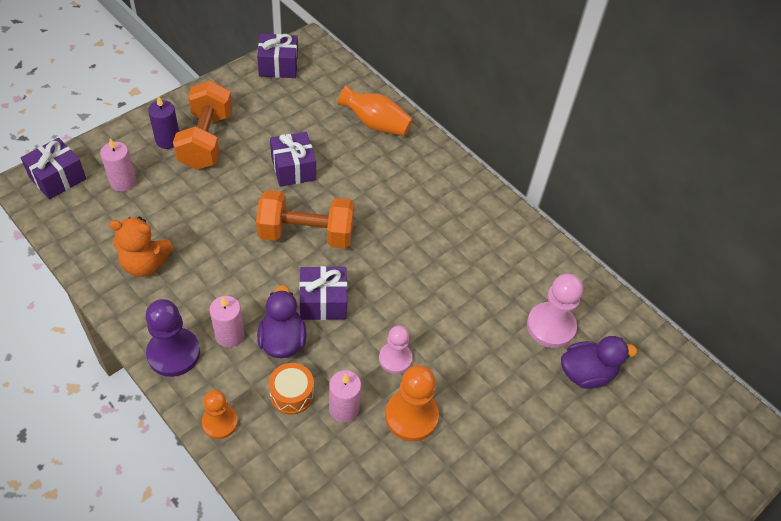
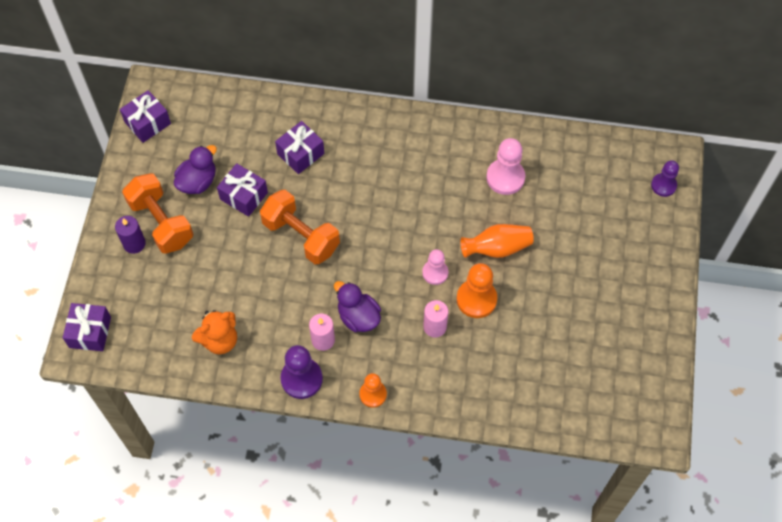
camera: 35 degrees left, 10 degrees up
pink candle [100,138,136,191] -> none
orange dumbbell [256,190,355,249] -> orange dumbbell turned 75 degrees clockwise [260,189,340,265]
orange drum [269,363,314,415] -> none
purple gift [299,266,347,320] -> purple gift moved to [275,121,324,174]
orange vase [338,85,413,136] -> orange vase moved to [460,224,534,258]
purple duck [561,336,637,389] -> purple duck moved to [174,145,217,194]
none -> purple pawn [651,160,679,197]

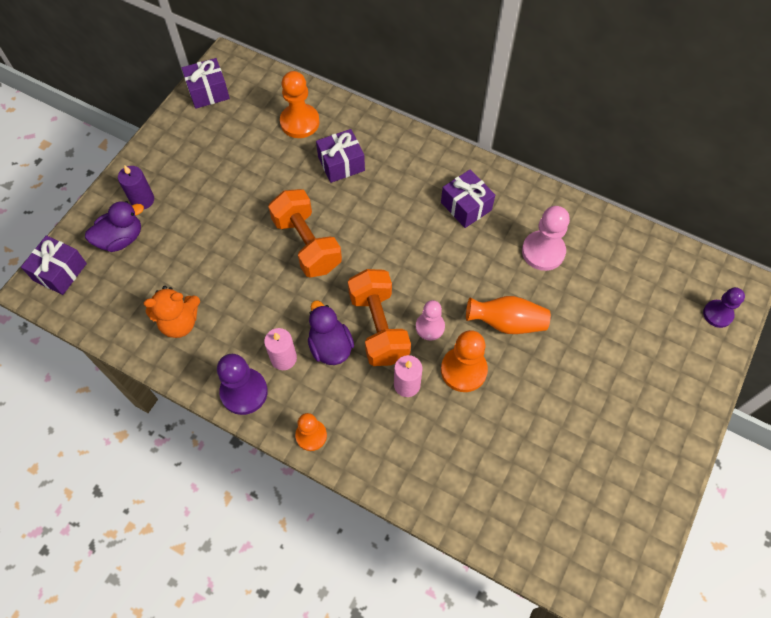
camera: 20 degrees right, 0 degrees up
orange dumbbell [122,173,193,254] -> orange dumbbell moved to [348,269,411,366]
purple duck [174,145,217,194] -> purple duck moved to [85,201,144,252]
purple gift [217,163,268,217] -> purple gift moved to [441,169,495,228]
none -> orange pawn [280,71,320,138]

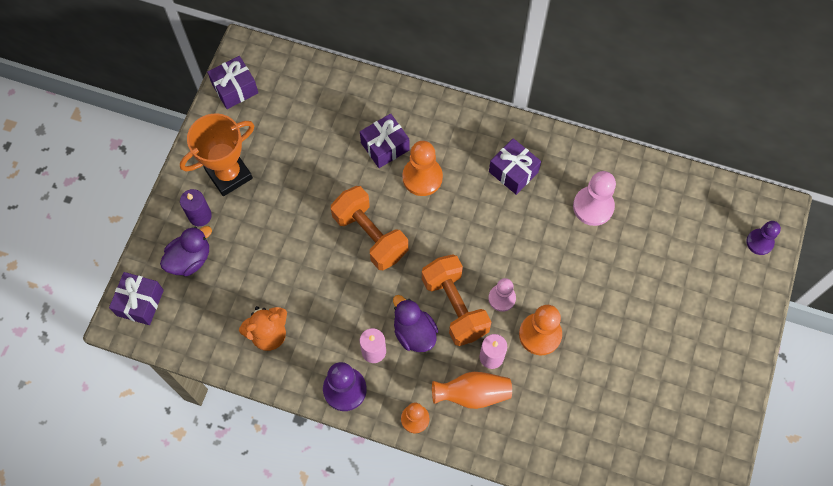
camera: 10 degrees left, 5 degrees up
orange pawn [280,71,320,138] -> orange pawn moved to [402,141,443,196]
orange vase [466,296,551,334] -> orange vase moved to [432,372,512,409]
none -> orange trophy [180,113,254,196]

